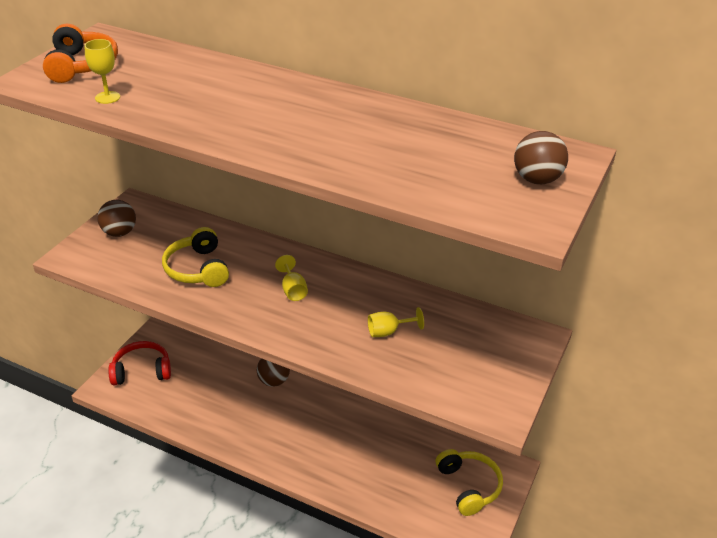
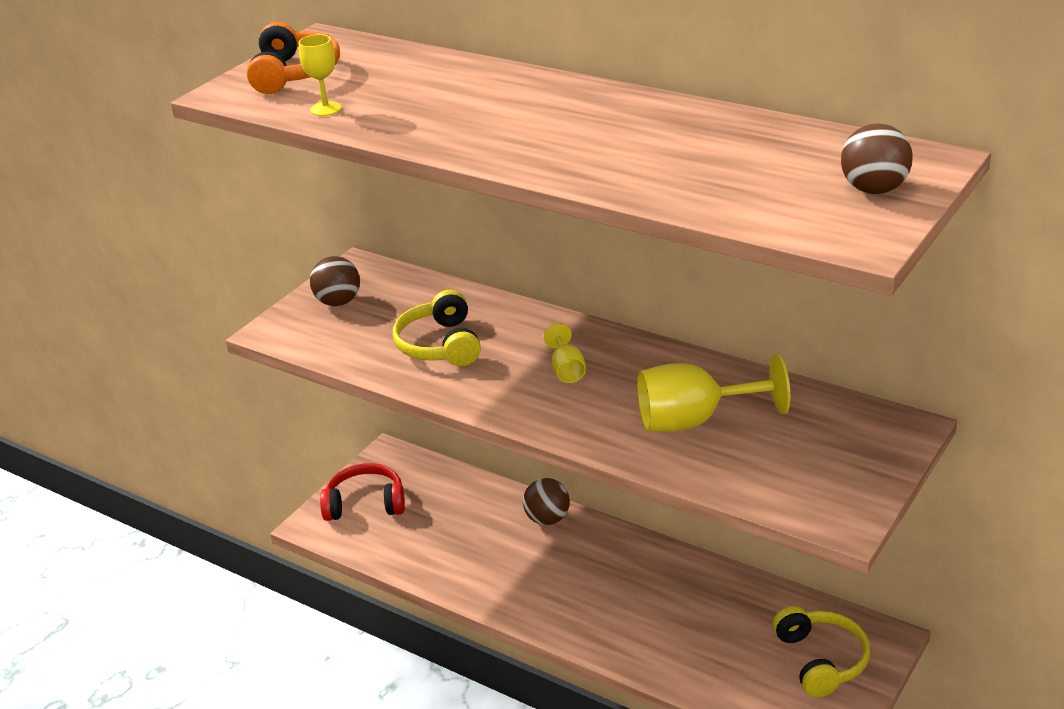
camera: 10 degrees right, 5 degrees down
yellow goblet [368,307,424,337] -> yellow goblet [637,354,790,432], size x1.95

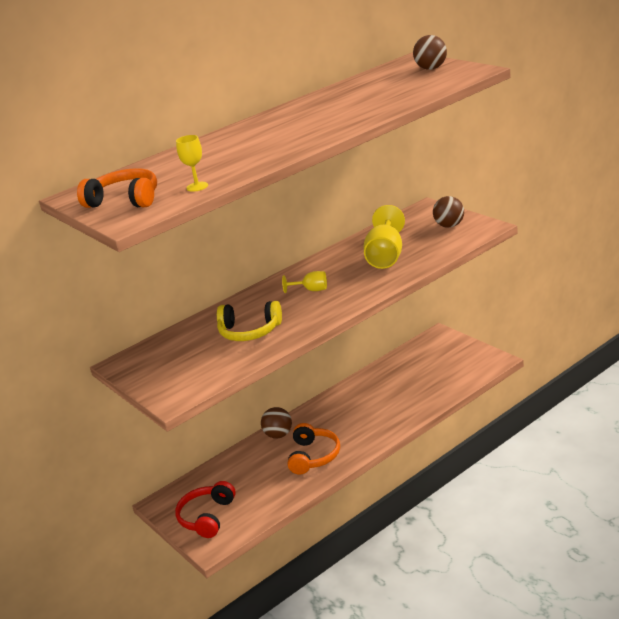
camera: 70 degrees left, 5 degrees down
brown ball [310,256,360,306] -> brown ball moved to [433,196,464,228]
yellow headphones [773,606,870,698] -> none
none -> orange headphones [287,423,340,474]

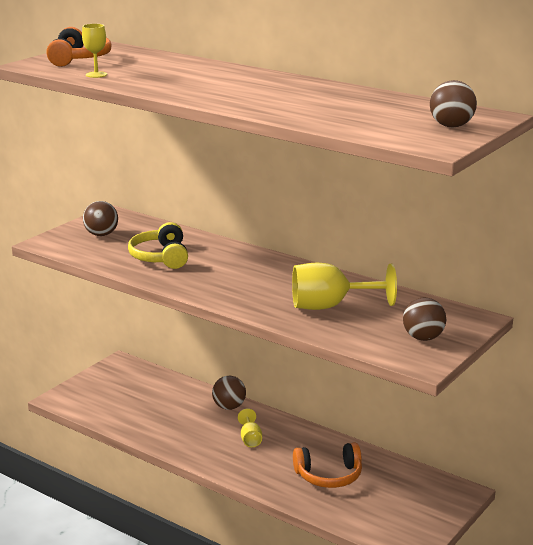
camera: 70 degrees right, 5 degrees down
red headphones [175,481,236,538] -> none
yellow goblet [282,271,327,293] -> yellow goblet moved to [238,408,262,447]
orange headphones [287,423,340,474] -> orange headphones moved to [293,442,362,488]
none -> brown ball [83,201,118,236]

